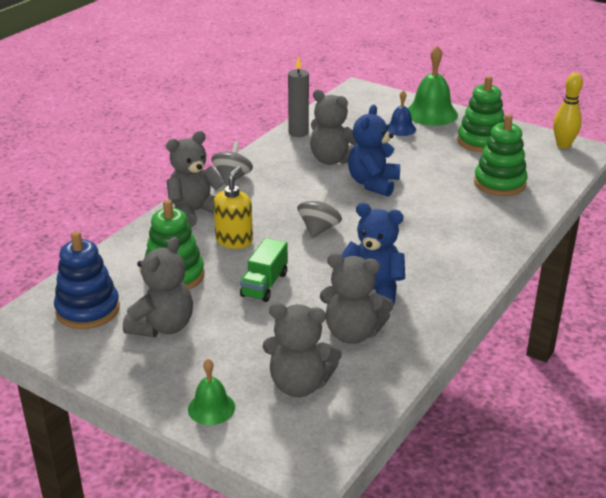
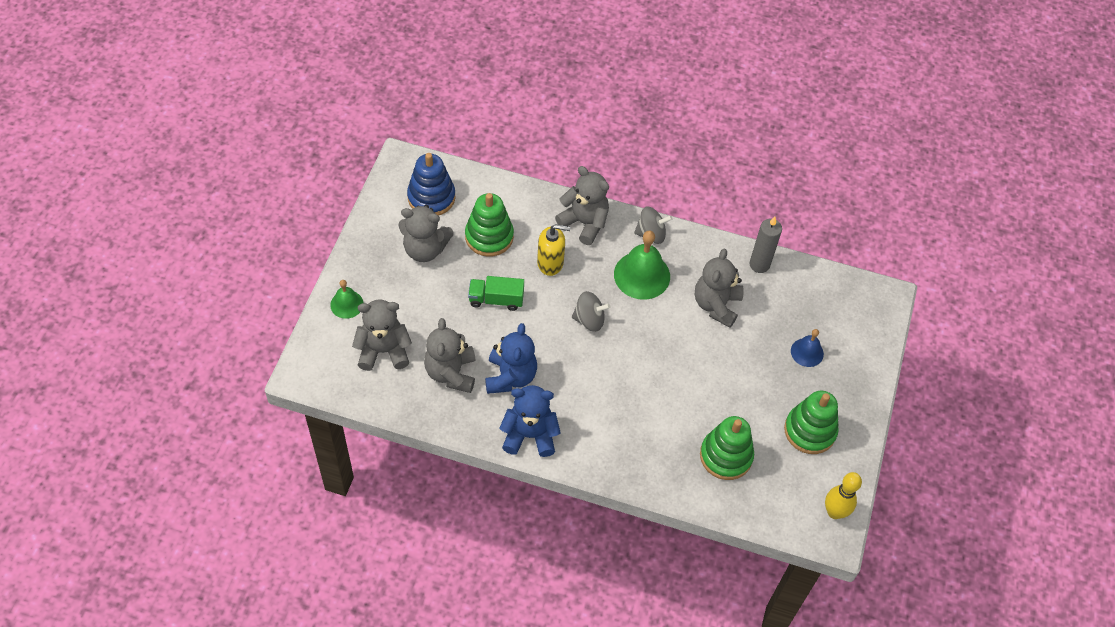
camera: 70 degrees right, 25 degrees up
grey teddy bear [263,303,342,397] -> grey teddy bear turned 90 degrees clockwise [352,299,412,371]
blue teddy bear [348,105,400,197] -> blue teddy bear moved to [499,385,561,457]
green bell [408,46,458,126] -> green bell moved to [614,231,670,300]

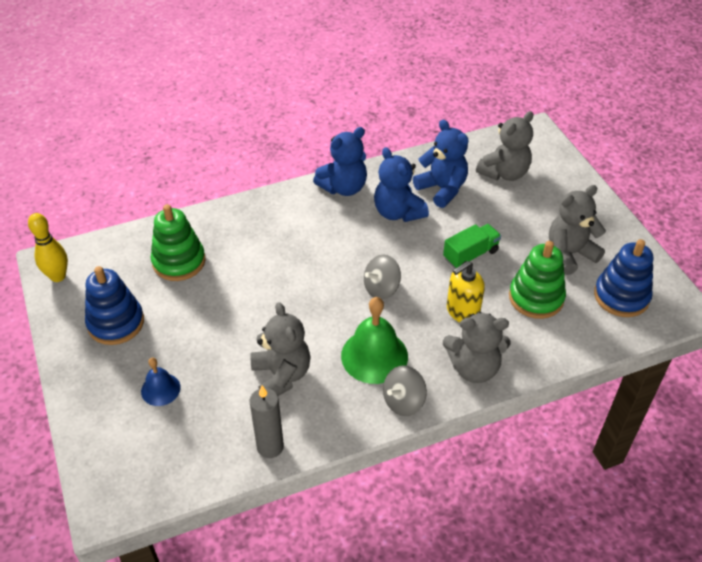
camera: 145 degrees right, 10 degrees down
green bell [330,280,363,319] -> none
grey teddy bear [424,318,476,393] -> blue teddy bear [413,120,469,208]
green stacking toy [784,391,839,454] -> blue stacking toy [85,266,144,345]

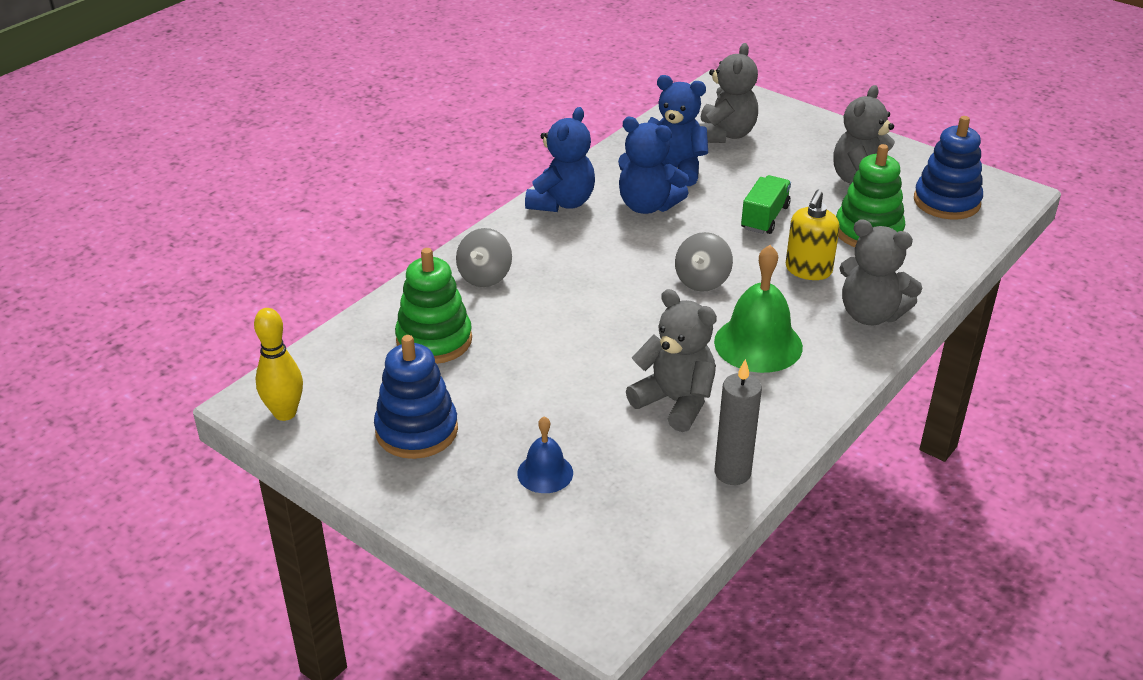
camera: 30 degrees left, 10 degrees down
grey spinning top [383,365,427,416] -> grey spinning top moved to [456,228,512,287]
grey teddy bear [443,312,510,383] -> grey teddy bear turned 60 degrees clockwise [839,219,922,325]

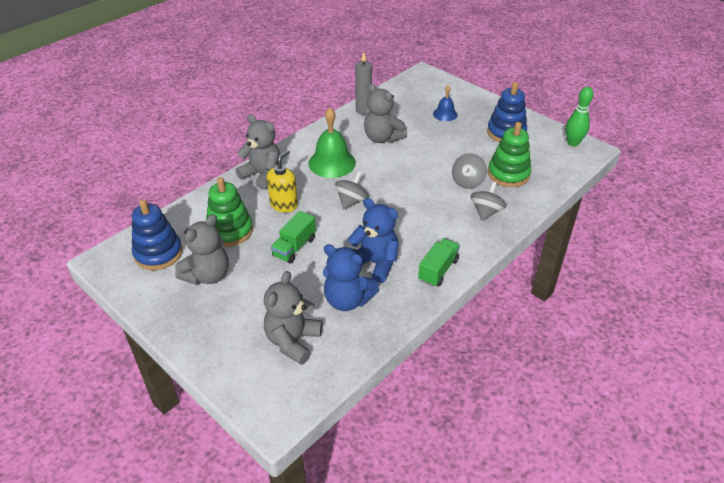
camera: 175 degrees left, 5 degrees up
yellow bowling pin [254,308,303,421] -> green bowling pin [566,87,593,146]
blue teddy bear [525,107,595,212] -> green truck [418,238,460,287]
none -> grey spinning top [452,153,487,189]

